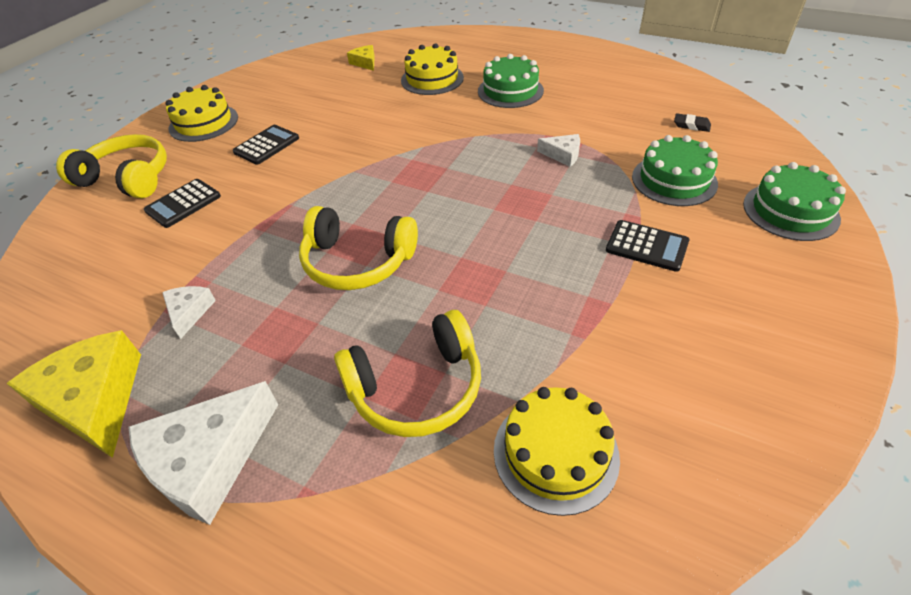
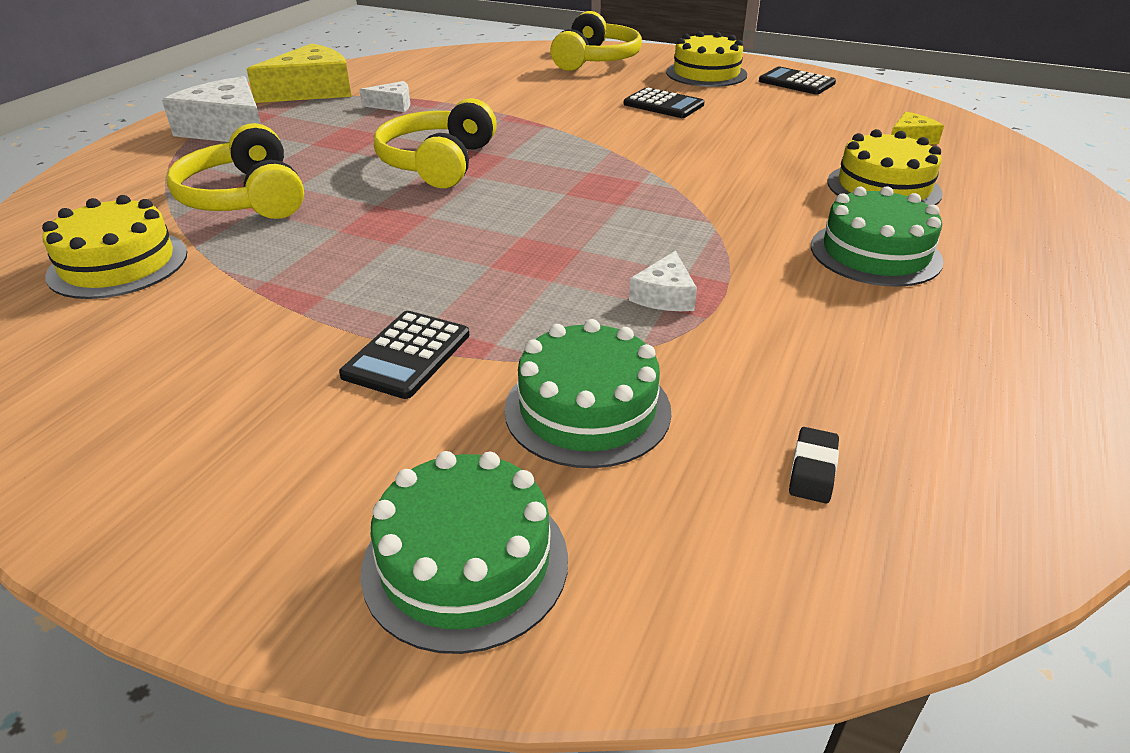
camera: 85 degrees right, 10 degrees down
black calculator [144,179,221,228] -> black calculator moved to [759,67,836,94]

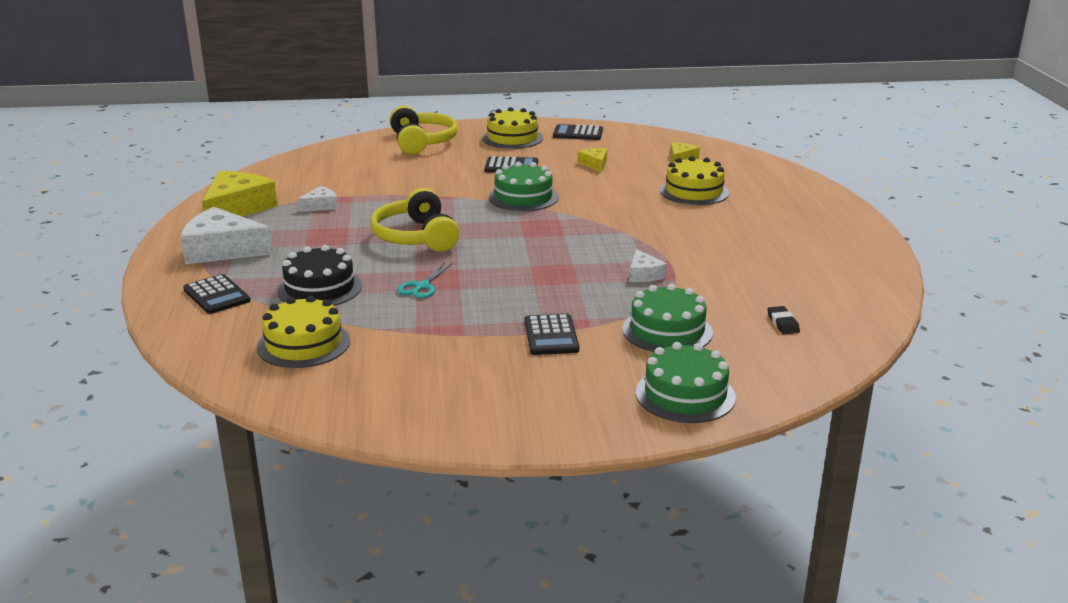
camera: 30 degrees left, 10 degrees down
yellow headphones [166,123,304,219] -> black cake [277,245,362,306]
green cake [811,186,944,287] -> green cake moved to [489,162,559,211]
none -> black calculator [183,274,251,314]
none -> turquoise scissors [397,262,453,298]
none -> yellow cheese [578,148,607,172]

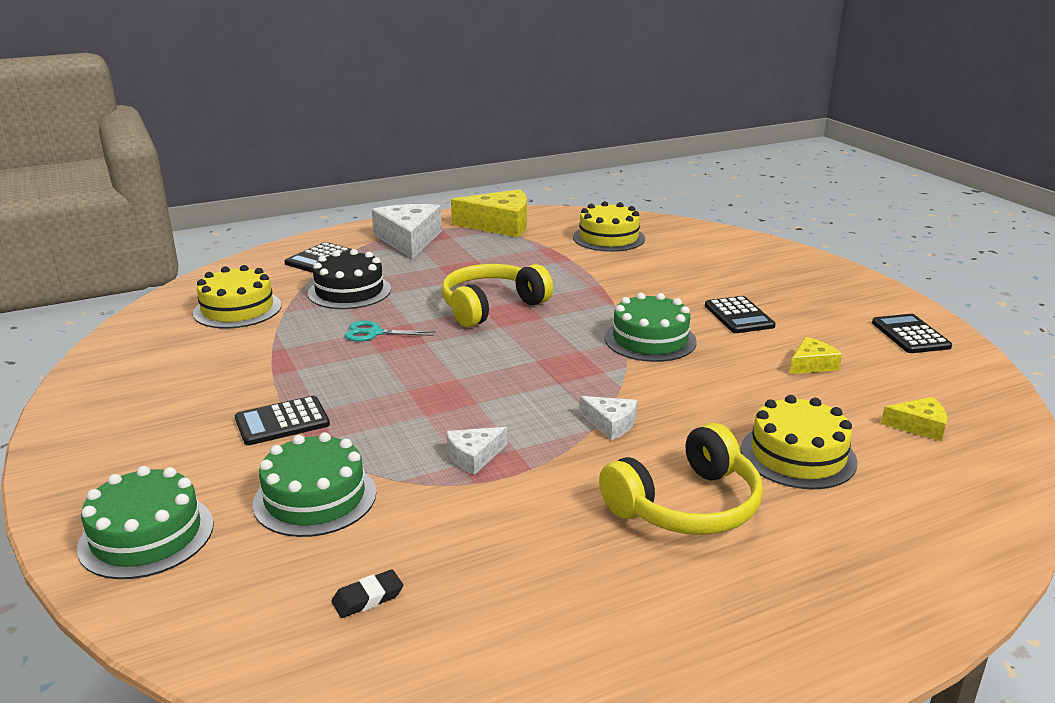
camera: 70 degrees right, 0 degrees up
white cheese [297,186,338,212] -> white cheese moved to [579,396,637,440]
yellow headphones [390,106,458,155] -> yellow headphones moved to [599,423,763,535]
yellow cake [482,107,543,149] -> yellow cake moved to [573,201,645,252]

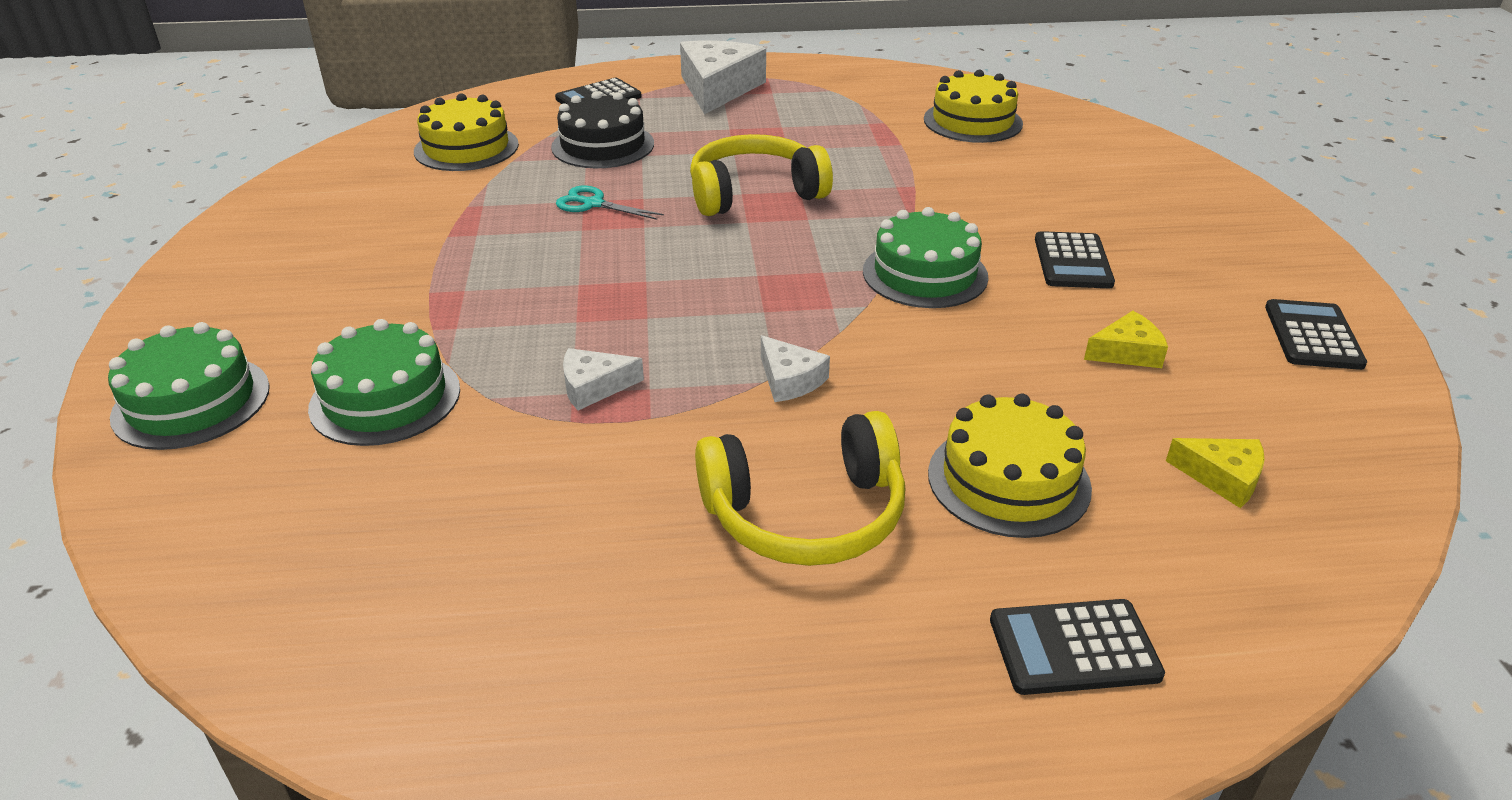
camera: 20 degrees right, 10 degrees up
black calculator [235,396,330,445] -> black calculator moved to [990,599,1165,695]
black eraser [332,569,403,618] -> none
yellow cheese [451,189,527,237] -> none

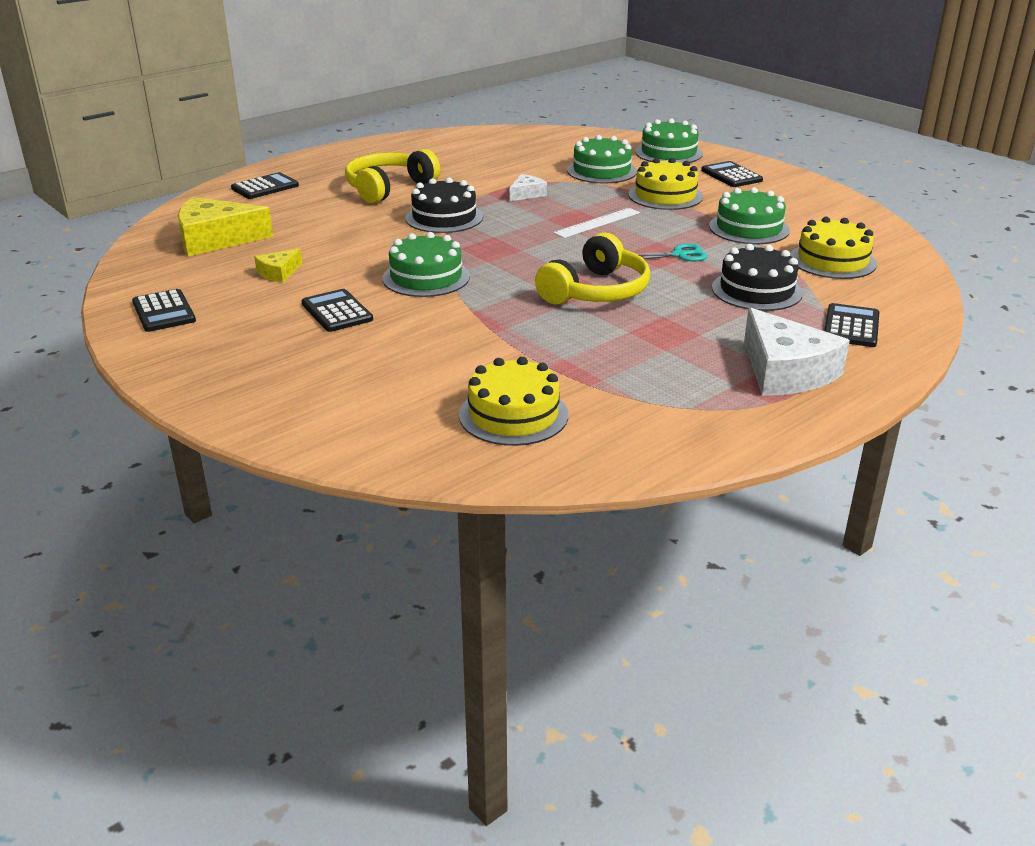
camera: 145 degrees right, 5 degrees down
white cheese [761,335,830,402] -> black cake [405,177,483,233]
yellow cake [928,394,1092,538] -> yellow cake moved to [629,158,703,210]
yellow cheese [1166,438,1265,508] -> yellow cheese [178,197,273,256], size x2.00
none -> white ruler [553,208,640,238]
none -> black calculator [701,161,763,187]
none -> green cake [709,187,790,244]

